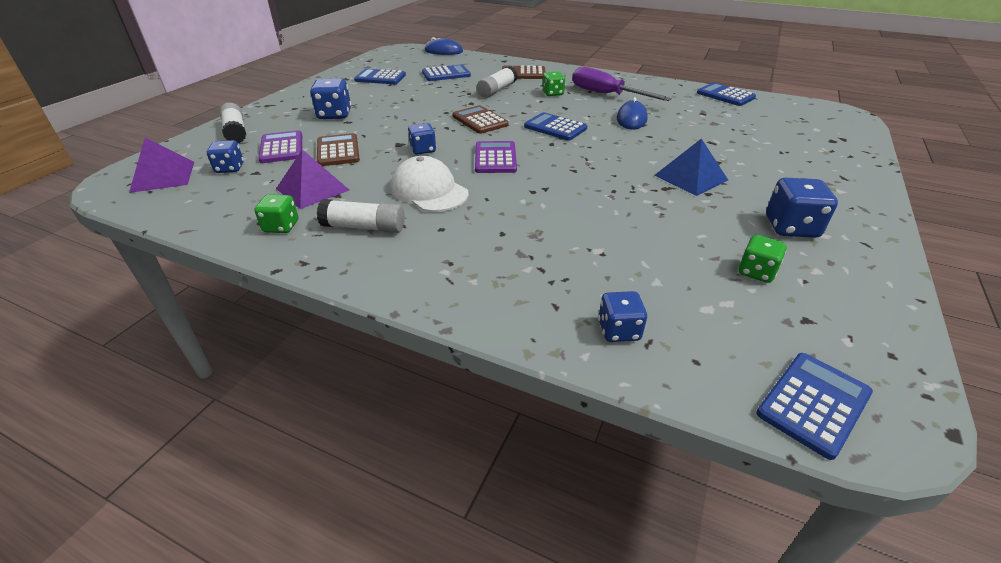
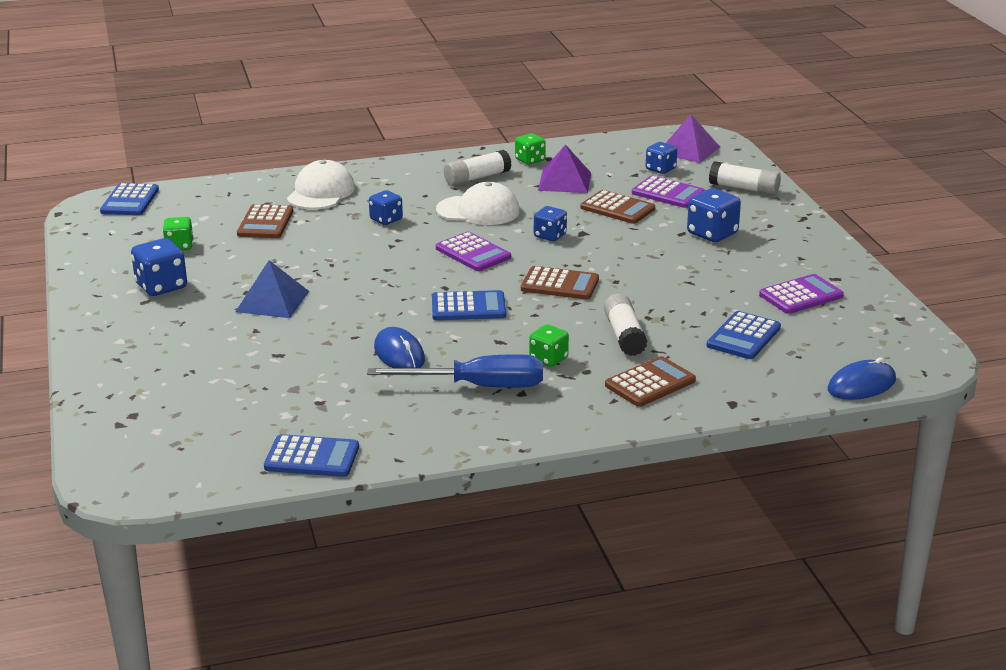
camera: 140 degrees right, 10 degrees down
blue calculator [354,69,406,84] -> purple calculator [759,274,844,314]
purple screwdriver [572,67,672,101] -> blue screwdriver [367,354,543,388]
blue dice [598,291,647,342] -> blue dice moved to [369,190,403,225]
none -> brown calculator [237,204,293,238]
none -> white cap [287,160,355,209]

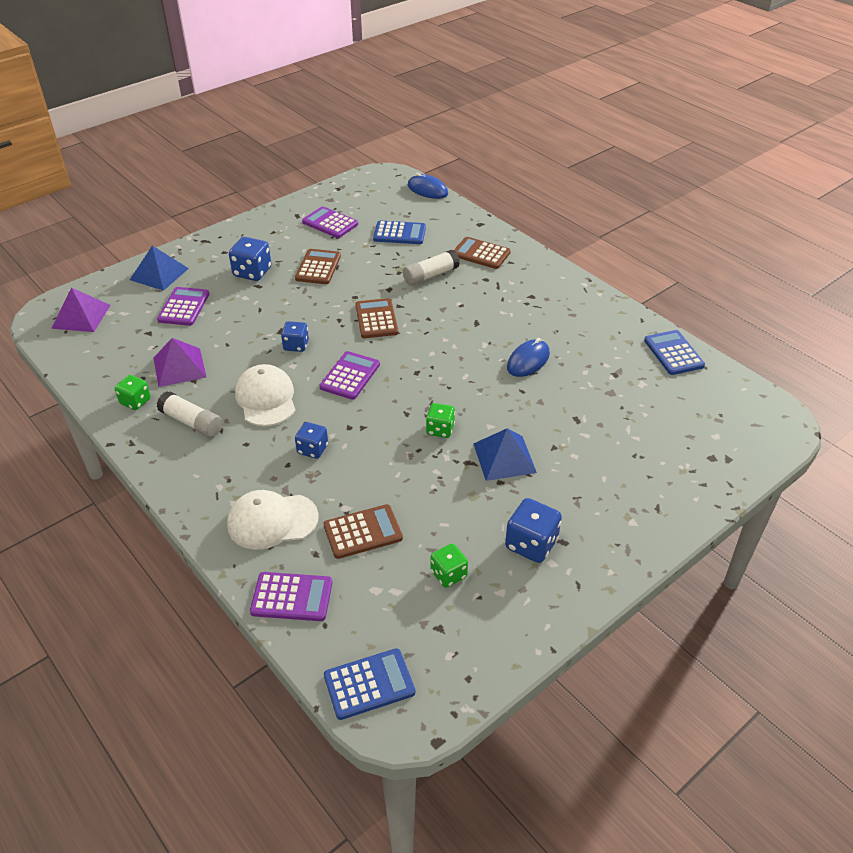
camera: 115 degrees left, 15 degrees up
blue screwdriver [367,354,543,388] -> none
blue calculator [432,290,506,320] -> none
green dice [529,324,569,367] -> green dice moved to [426,403,455,438]
brown calculator [581,190,655,224] -> brown calculator moved to [295,249,341,284]
blue dice [646,142,677,174] -> none
white glue stick [709,161,781,195] -> blue pyramid [130,246,189,291]
none -> purple calculator [250,572,332,621]

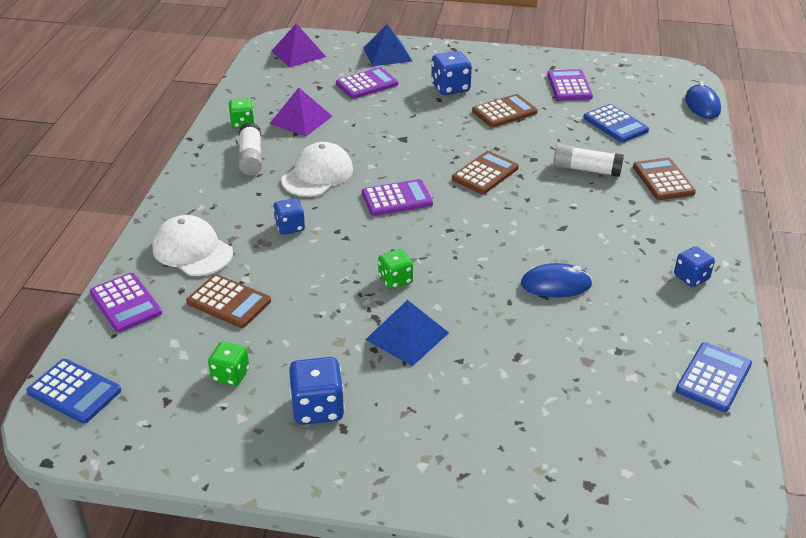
camera: 50 degrees right, 5 degrees down
blue dice [281,321,309,352] -> blue dice moved to [674,246,715,287]

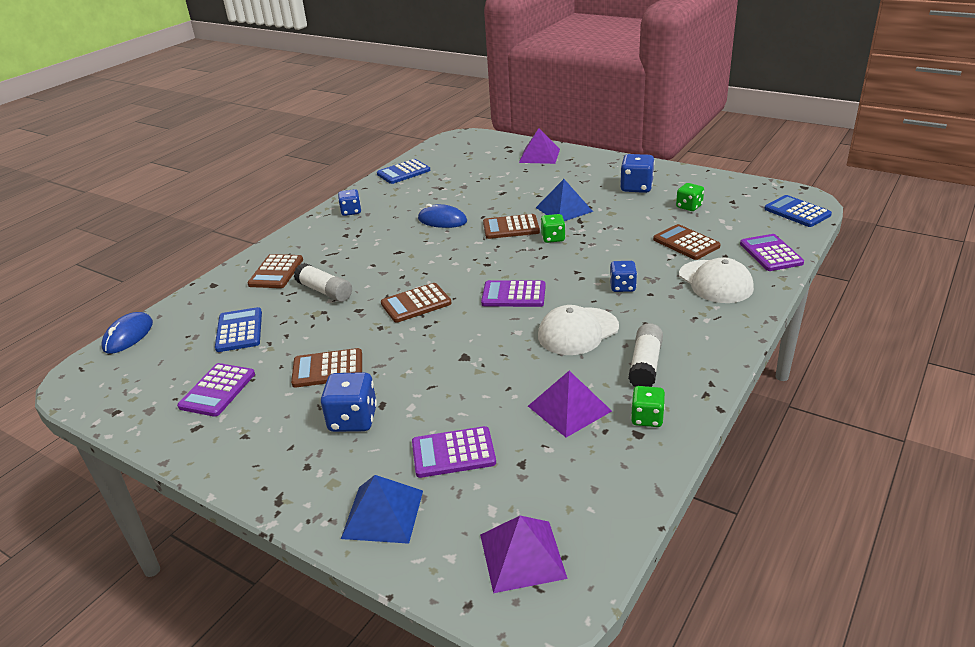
camera: 155 degrees left, 5 degrees down
none -> brown calculator [483,214,540,239]
none -> purple pyramid [519,128,560,164]

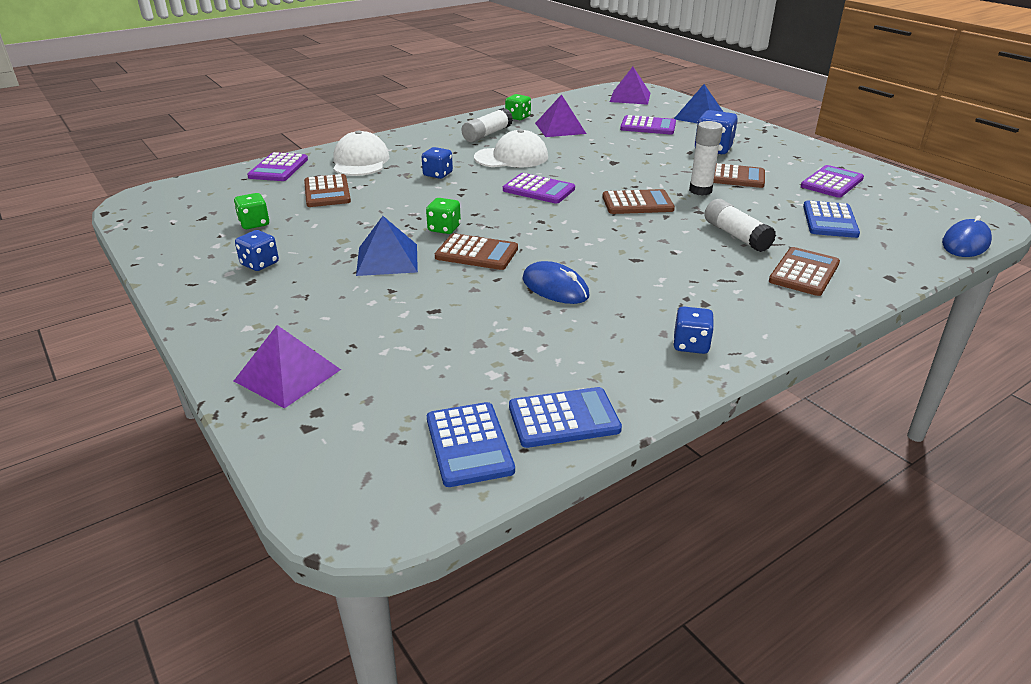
camera: 160 degrees left, 0 degrees up
blue dice [620,154,655,193] -> blue dice [235,230,279,271], size x0.66
blue calculator [764,195,832,227] -> blue calculator moved to [427,402,515,487]
none -> white glue stick [689,121,723,196]

